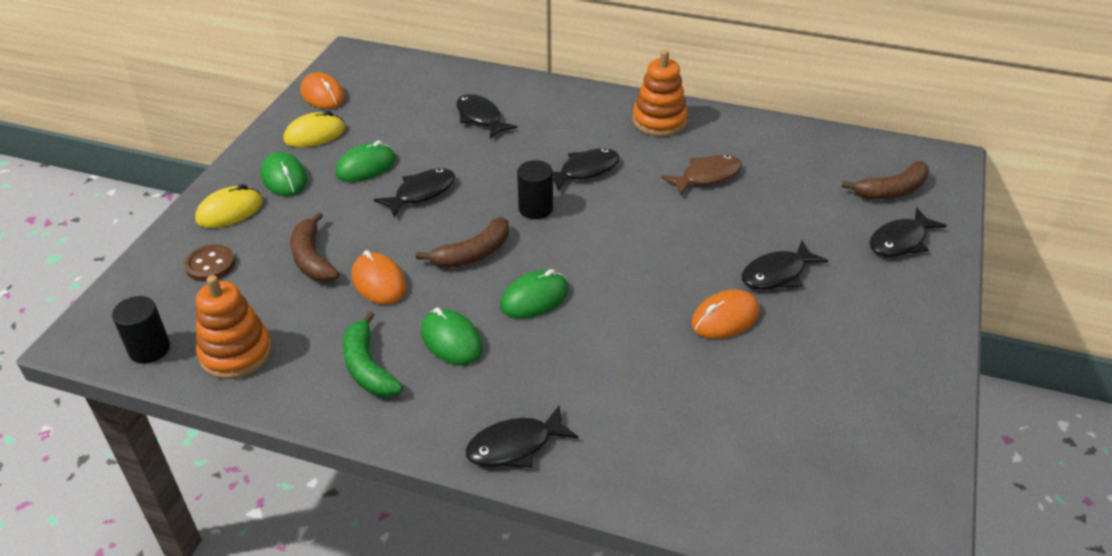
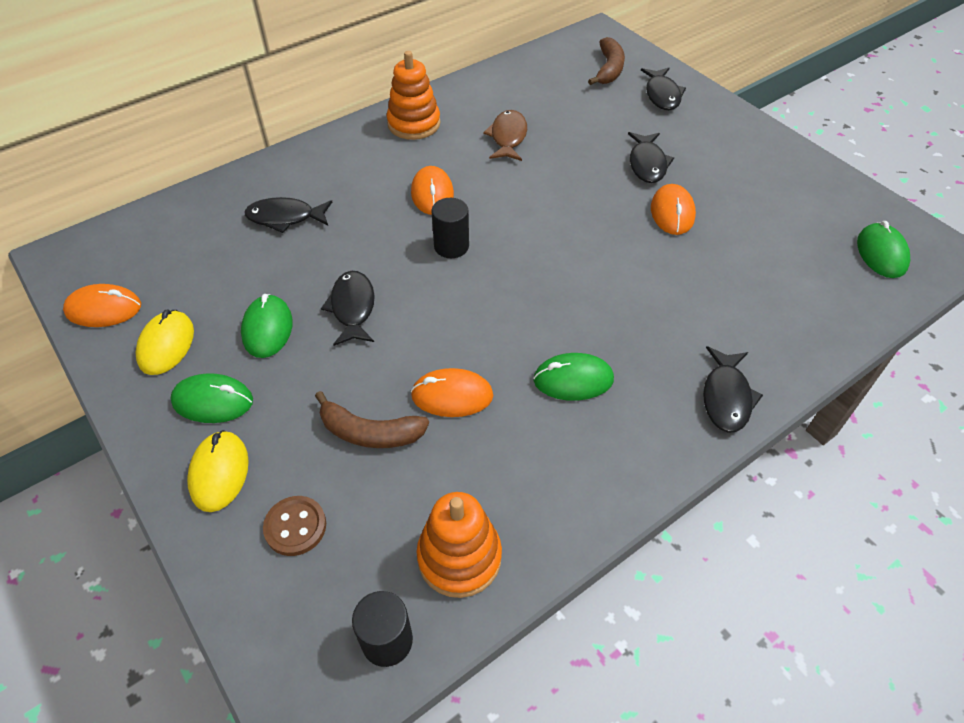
camera: 55 degrees left, 10 degrees up
green banana [343,311,403,397] -> none
brown banana [416,217,509,268] -> none
green mouse [500,269,569,319] -> green mouse moved to [857,221,910,278]
black fish [553,148,619,191] -> orange mouse [411,166,454,215]

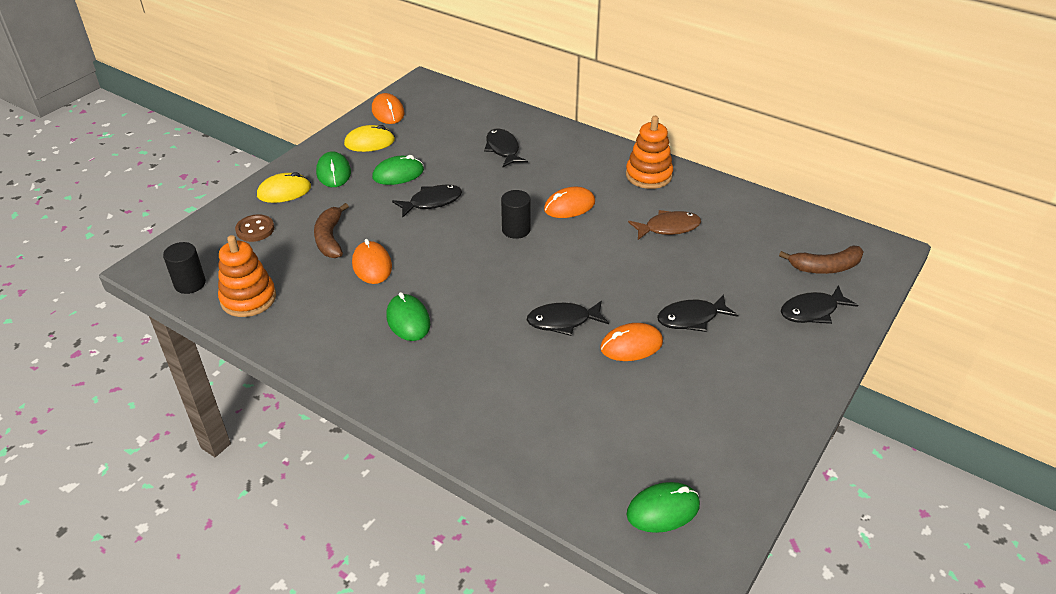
camera: 70 degrees right, 10 degrees down
black fish [703,346,763,433] -> black fish moved to [527,301,609,336]

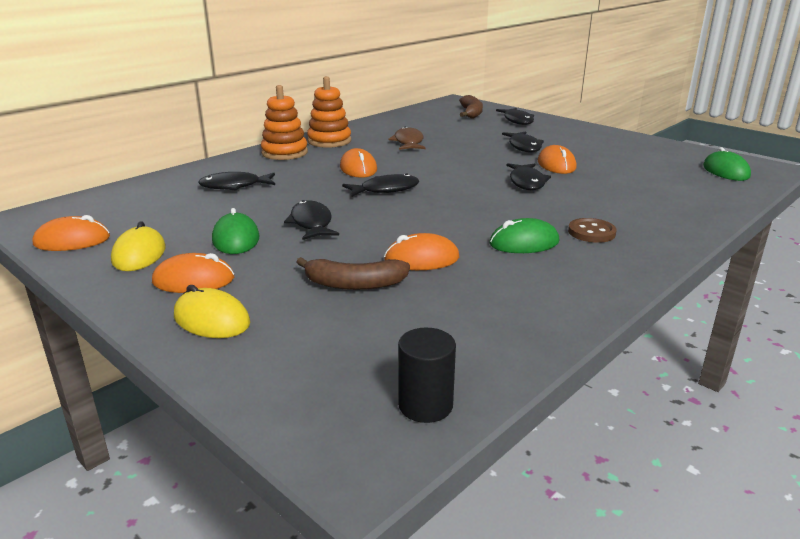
camera: 80 degrees left, 15 degrees down
orange stacking toy [218,235,276,317] -> orange stacking toy moved to [261,85,308,160]
brown button [235,214,274,242] -> brown button moved to [568,218,617,243]
yellow mouse [257,172,311,203] -> yellow mouse turned 45 degrees counterclockwise [174,285,250,338]
green mouse [316,151,351,187] -> orange mouse [152,253,234,293]
black cylinder [501,190,531,239] -> black fish [342,173,419,197]

